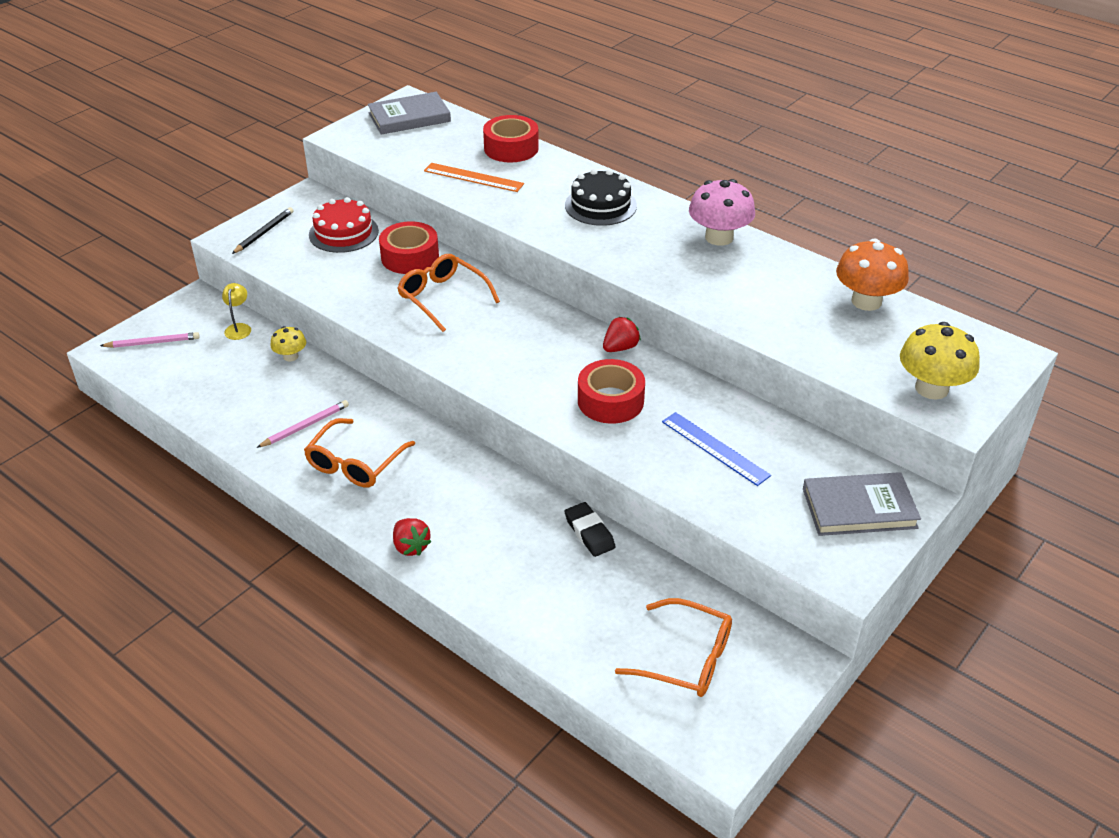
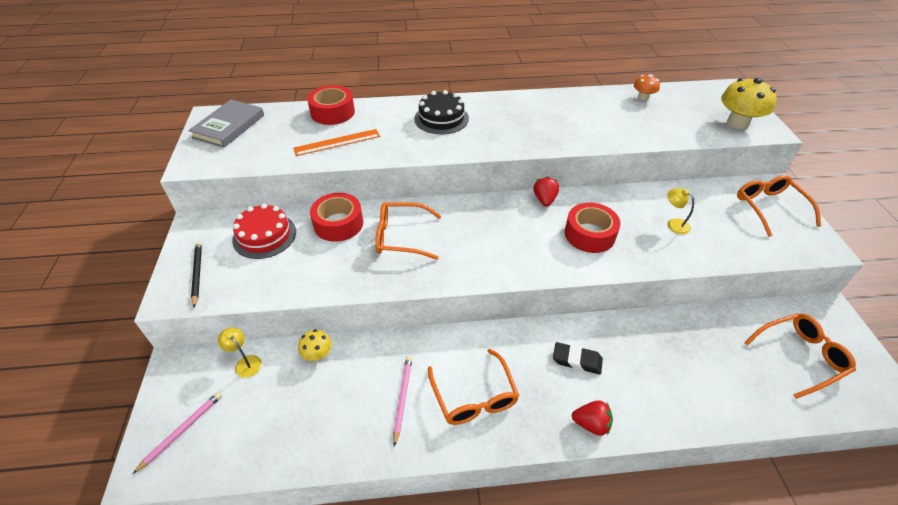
camera: 45 degrees left, 5 degrees up
black eraser [565,502,616,557] -> black eraser moved to [553,342,603,375]
blue ruler [662,412,771,486] -> yellow lamp [667,188,694,234]
pink mushroom [689,179,755,246] -> none
grey book [803,472,921,536] -> orange glasses [737,175,821,237]
orange mushroom [836,238,909,311] -> orange mushroom [634,74,660,101], size x0.55

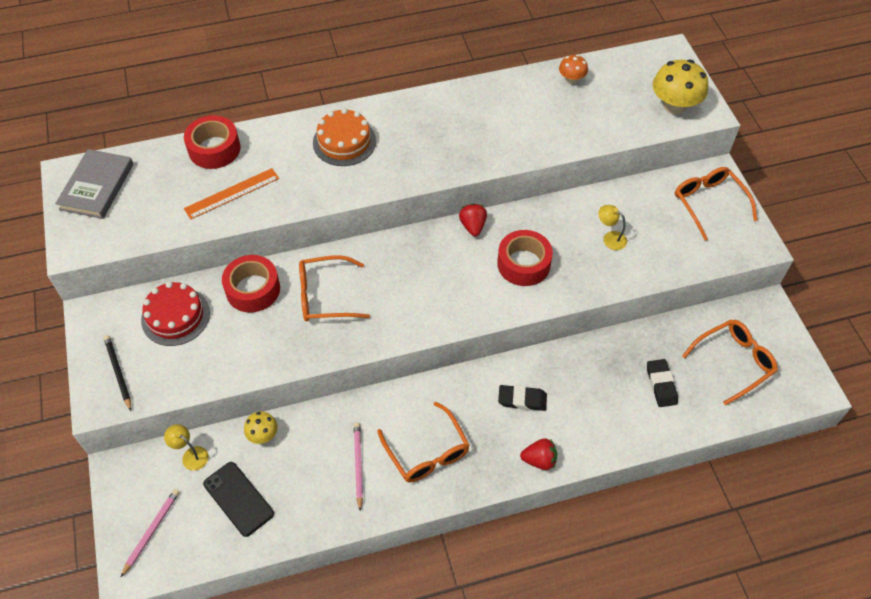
camera: 10 degrees left, 10 degrees up
black cake [414,90,469,134] -> orange cake [313,108,376,166]
none -> black phone [203,462,274,537]
none -> black eraser [647,359,678,407]

